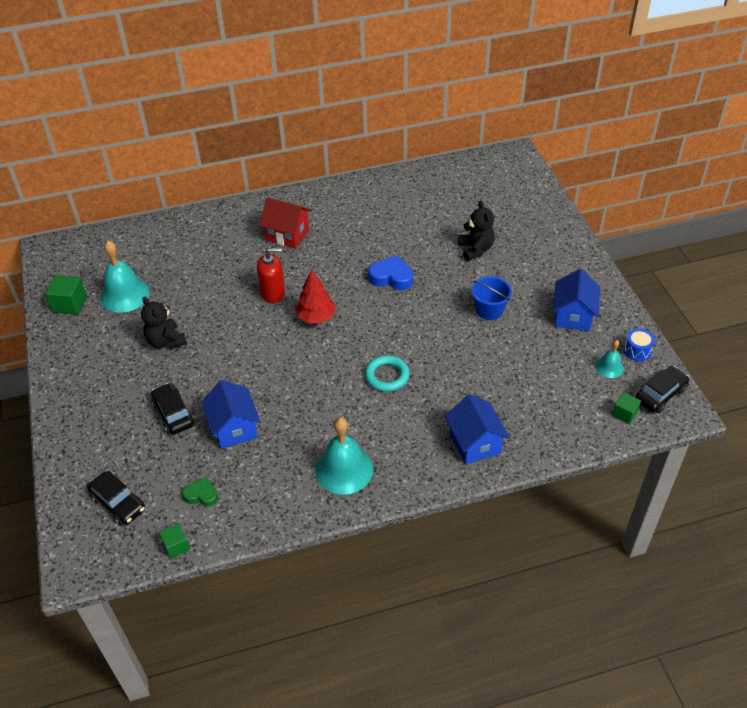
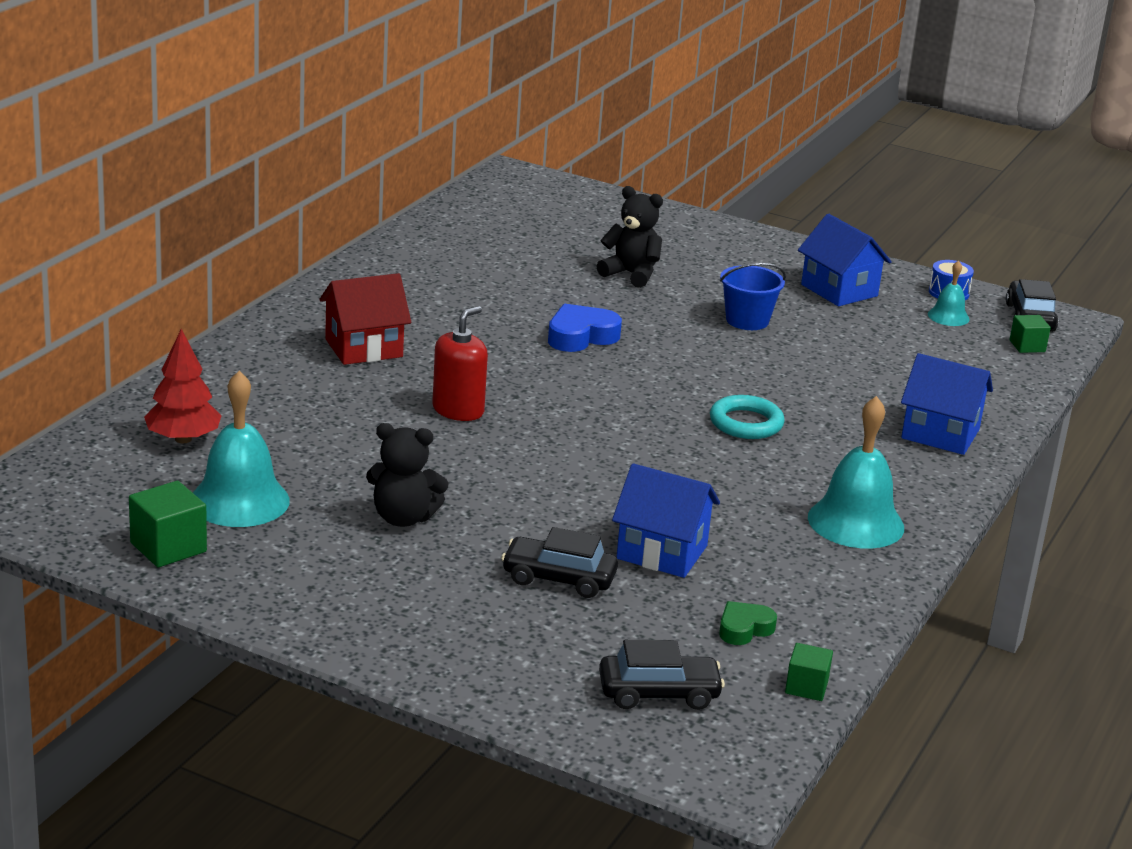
camera: 50 degrees left, 20 degrees down
red tree [295,269,336,324] -> red tree moved to [144,329,222,443]

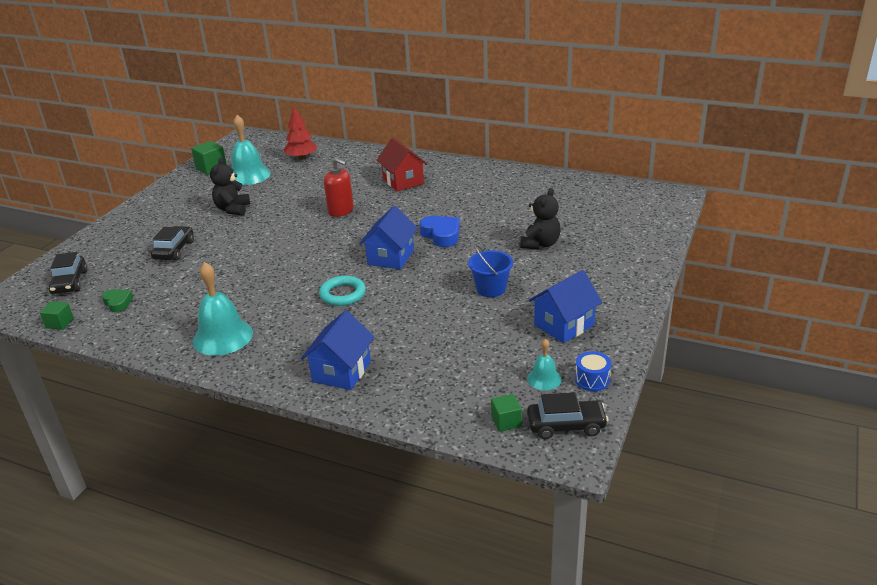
camera: 90 degrees right, 5 degrees up
blue house [612,463,720,578] -> blue house moved to [359,206,418,269]

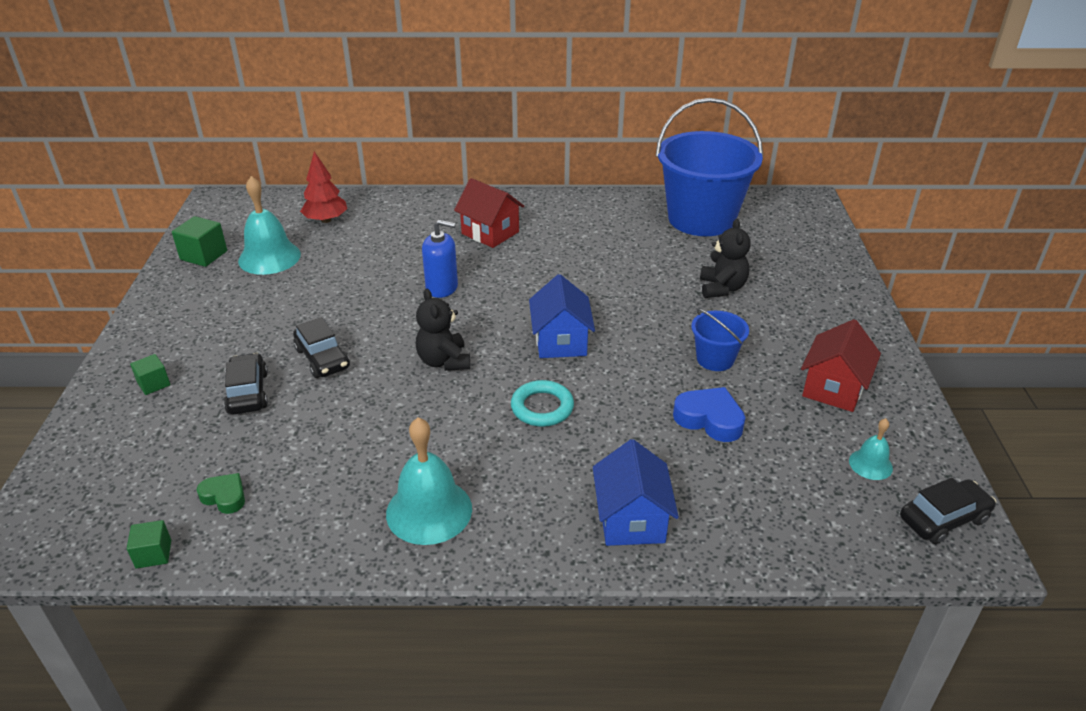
camera: 25 degrees left, 5 degrees up
black car [48,252,87,294] -> black car moved to [293,317,350,378]
black teddy bear [210,157,250,216] -> black teddy bear moved to [416,289,470,371]
red soap dispenser [324,158,354,217] -> blue soap dispenser [422,220,458,298]
blue heart [420,216,460,247] -> blue heart moved to [673,387,745,442]
green cube [491,394,522,432] -> green cube moved to [130,354,170,395]
blue house [528,270,602,343] -> red house [801,319,881,412]
blue drum [575,351,611,391] -> none
none -> blue bucket [656,98,763,236]

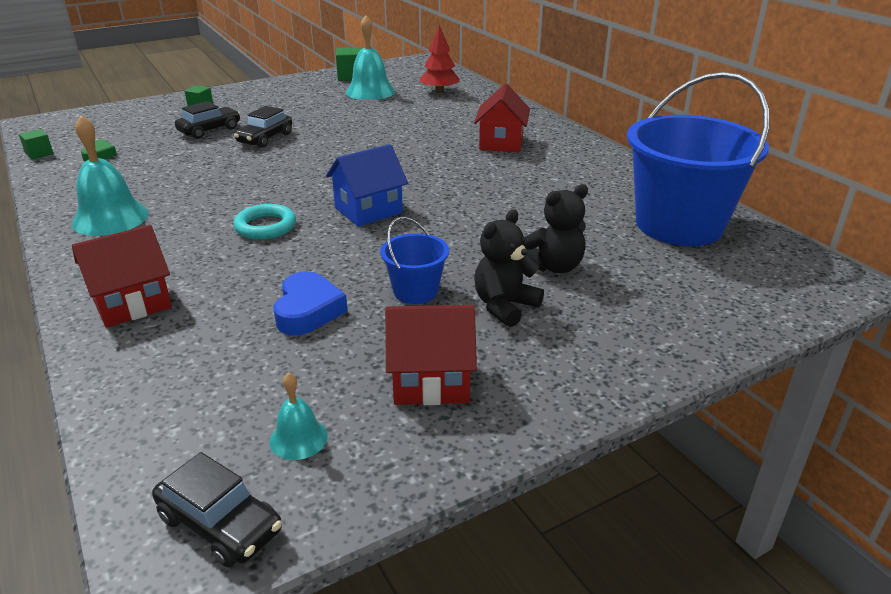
camera: 60 degrees right, 5 degrees down
black teddy bear [416,289,470,371] -> black teddy bear moved to [474,209,544,327]
blue soap dispenser [422,220,458,298] -> none
blue house [593,439,679,546] -> red house [72,225,172,328]

